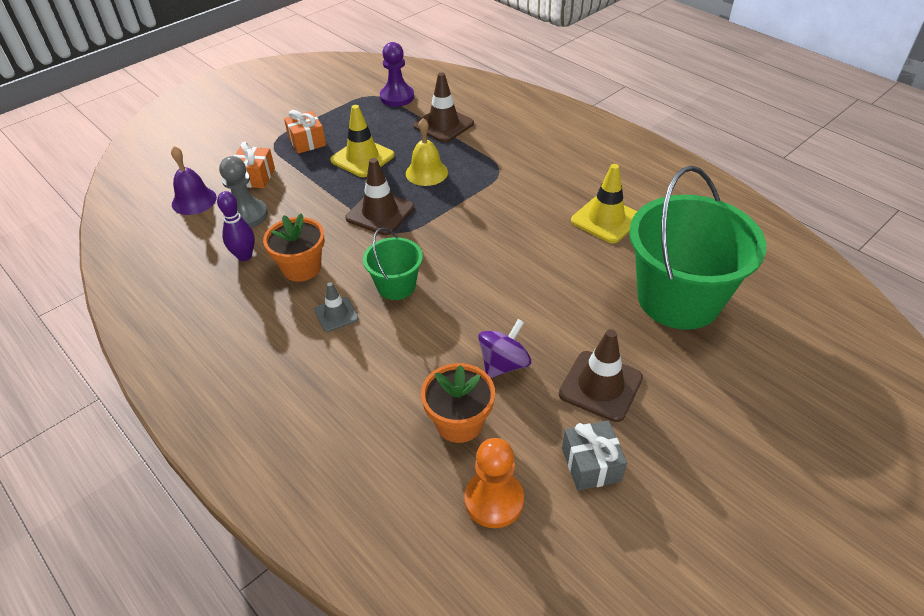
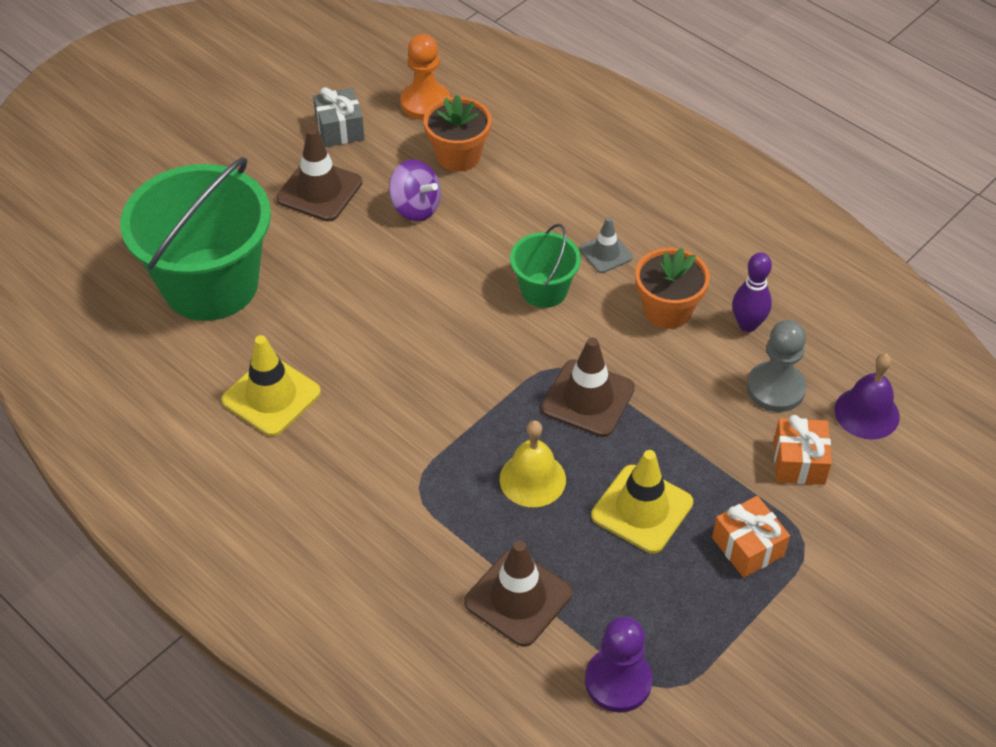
camera: 175 degrees right, 5 degrees up
purple spinning top [478,319,531,378] -> purple spinning top turned 90 degrees counterclockwise [389,160,441,221]

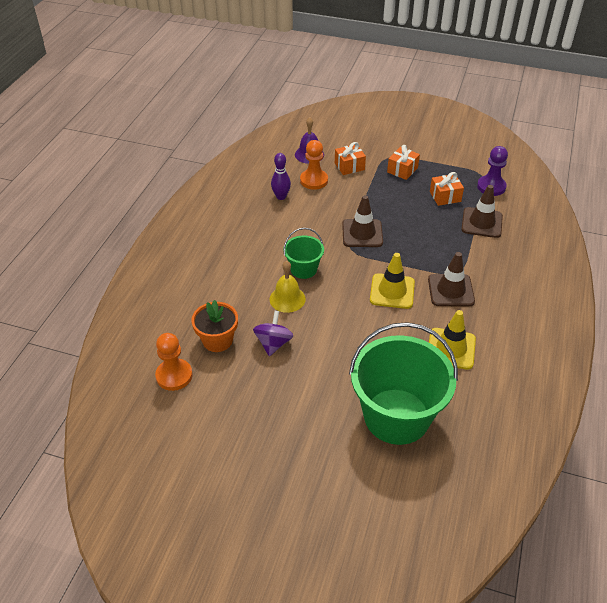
camera: 115 degrees left, 5 degrees down
brown traffic cone [276,128,362,221] -> brown traffic cone moved to [428,252,475,306]
grey gift [313,87,365,147] -> none
yellow bell [499,420,566,507] -> yellow bell moved to [270,261,306,313]
grey traffic cone [580,217,633,273] -> none
yellow traffic cone [591,450,693,553] -> yellow traffic cone moved to [370,253,415,309]
orange flower pot [635,248,710,329] -> none
grey pawn [747,320,807,412] -> orange pawn [300,140,328,190]
none -> orange gift [430,172,464,206]

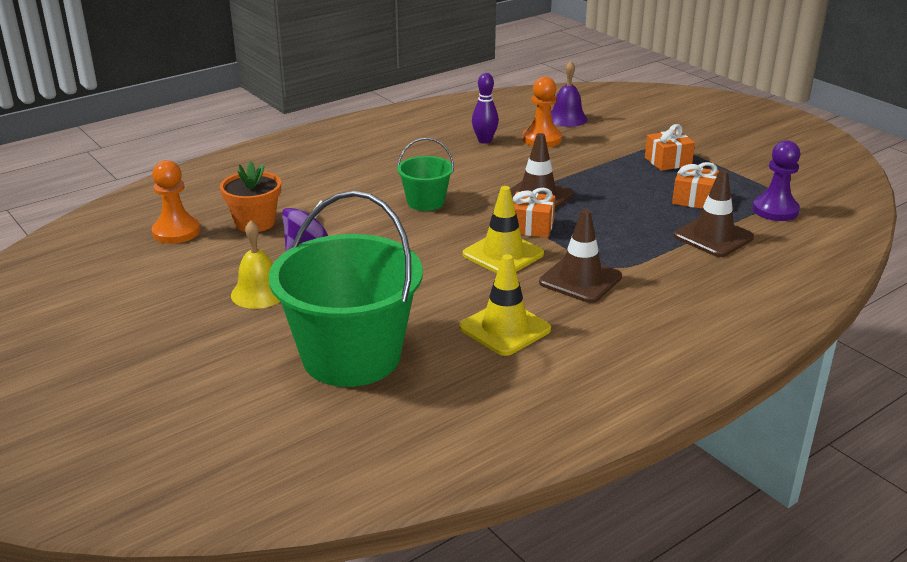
camera: 35 degrees right, 15 degrees down
yellow bell [270,261,306,313] -> yellow bell moved to [231,220,280,309]
orange gift [335,142,366,175] -> orange gift moved to [513,188,555,238]

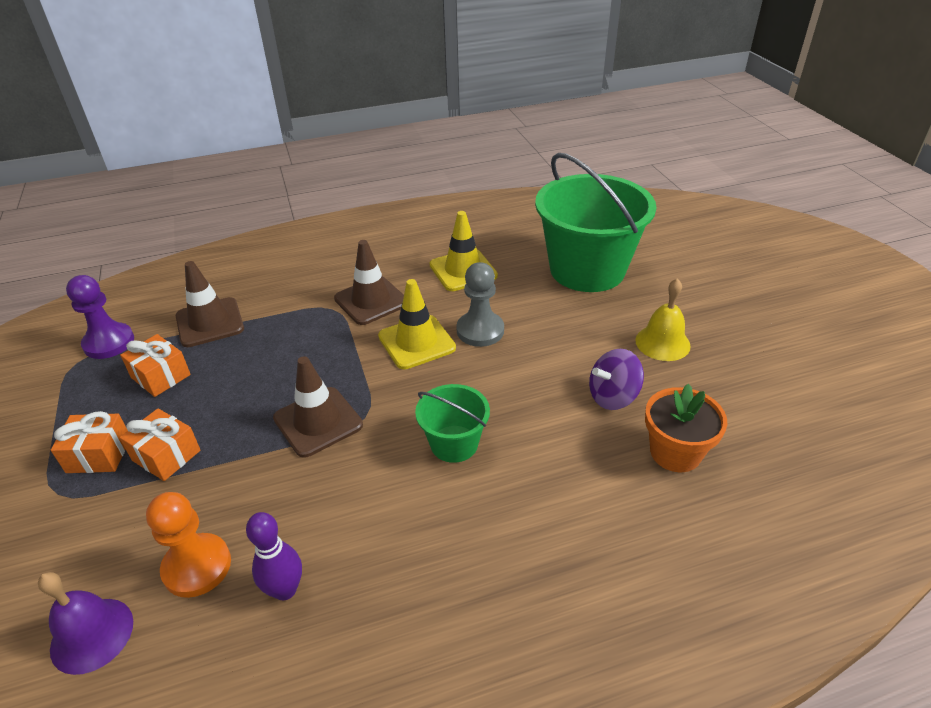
camera: 160 degrees left, 10 degrees up
orange pawn [152,160,200,244] -> none
orange gift [513,188,555,238] -> orange gift moved to [120,408,201,481]
none -> grey pawn [456,262,504,347]

